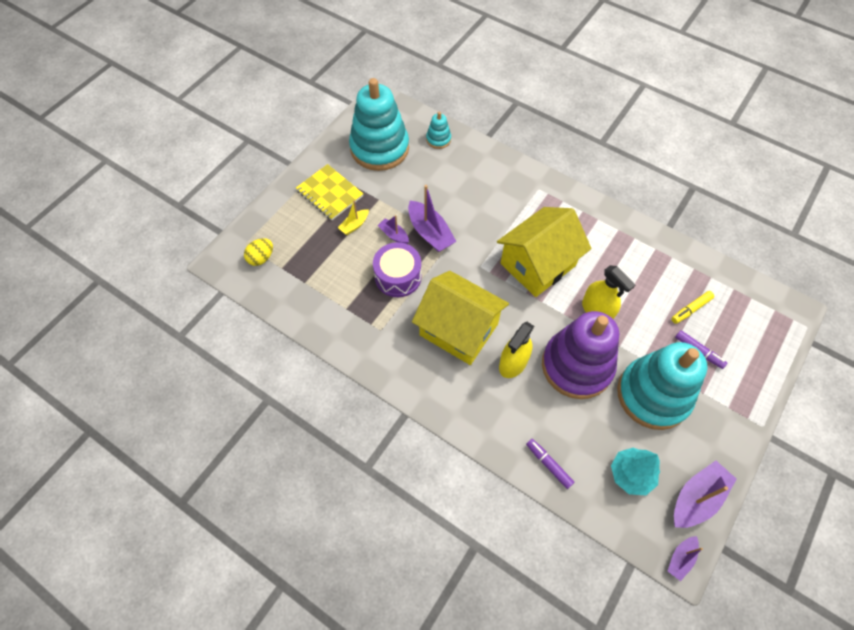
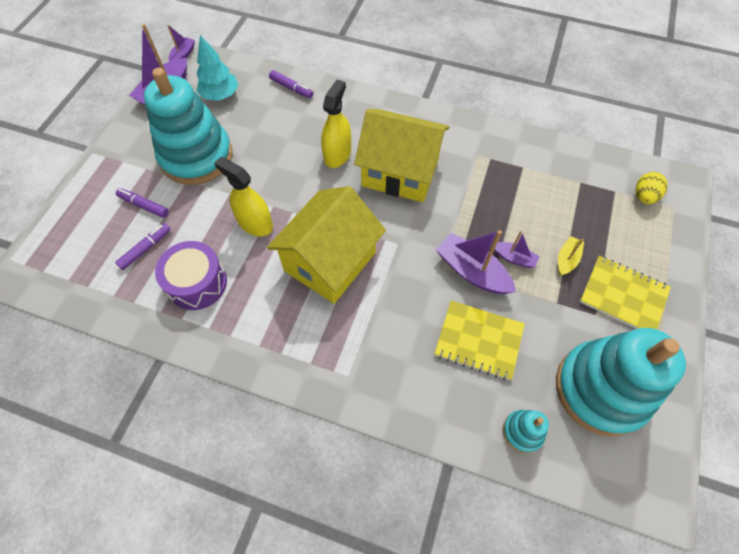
camera: 165 degrees right, 0 degrees up
purple drum [373,242,422,297] -> purple drum moved to [155,241,227,310]
purple stacking toy [542,311,619,399] -> none
yellow marker [671,291,715,324] -> purple marker [115,223,171,270]
none -> yellow notebook [434,300,525,380]

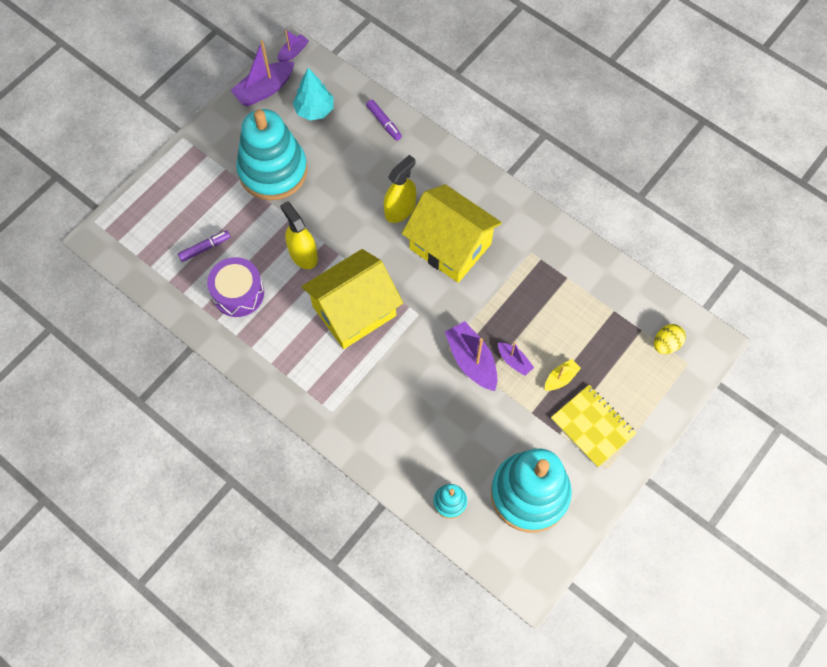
camera: 20 degrees right, 5 degrees up
purple marker [116,188,169,218] -> none
yellow notebook [434,300,525,380] -> none

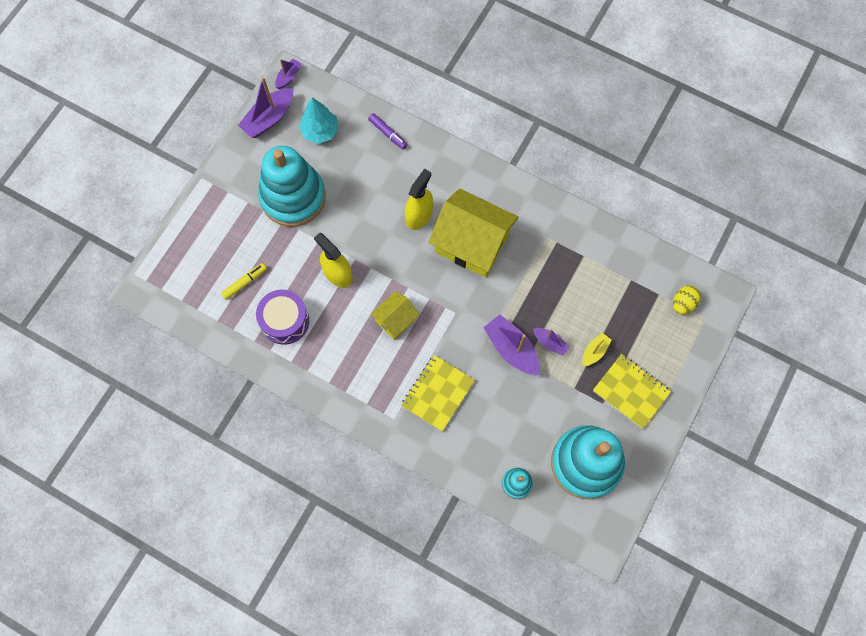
camera: 10 degrees left, 5 degrees up
purple marker [178,231,230,262] -> yellow marker [221,263,267,300]
yellow house [301,249,403,349] -> yellow house [370,291,420,340], size x0.52
none -> yellow notebook [401,355,475,431]

